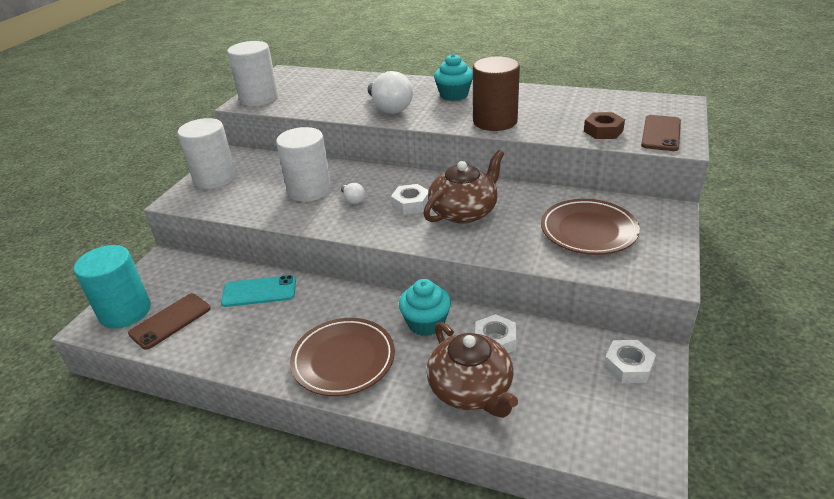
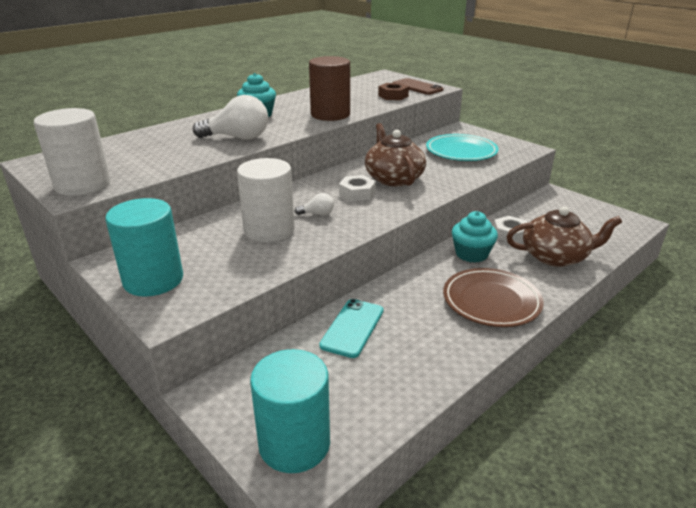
camera: 65 degrees left, 5 degrees down
brown phone [128,294,211,350] -> none
white cylinder [177,118,236,189] -> turquoise cylinder [105,198,183,297]
brown plate [541,199,640,255] -> turquoise plate [426,134,499,161]
white nut [604,340,656,383] -> none

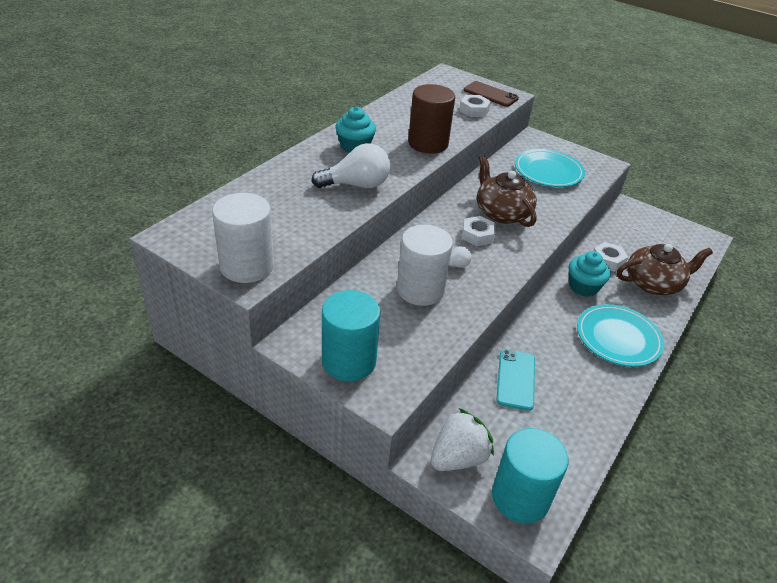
camera: 15 degrees left, 10 degrees up
brown nut [378,83,409,100] -> white nut [459,95,491,117]
brown plate [443,268,544,327] -> turquoise plate [577,304,664,367]
none -> white strawberry [431,408,494,471]

